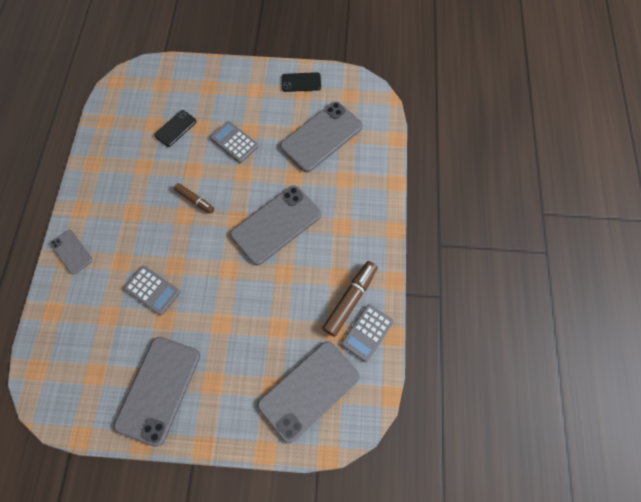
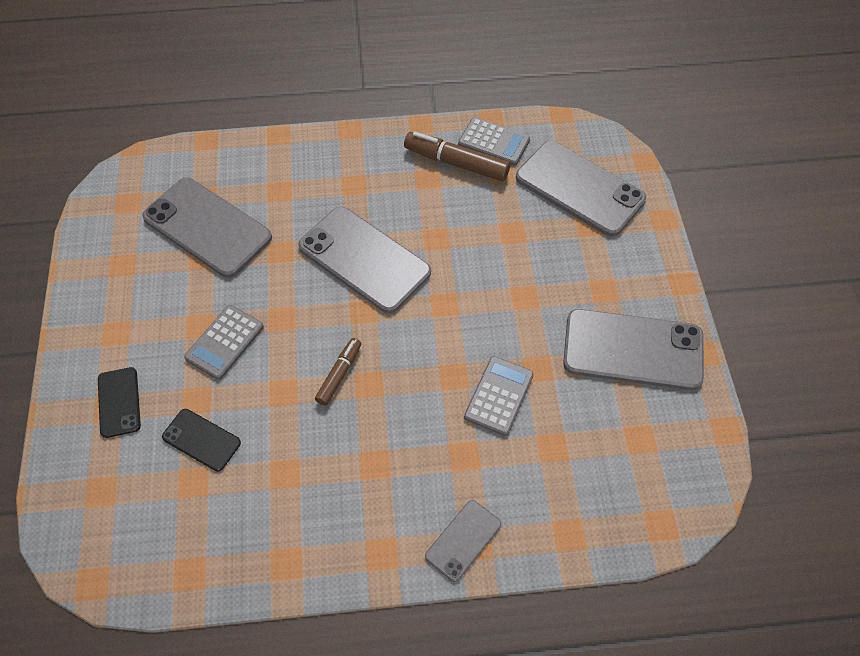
camera: 100 degrees left, 10 degrees down
black phone [282,72,321,92] -> black phone moved to [98,367,141,438]

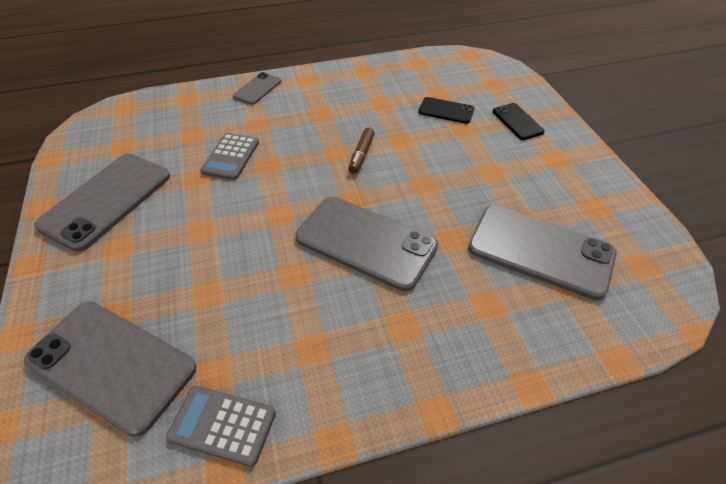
camera: 170 degrees right, 10 degrees down
grey calculator [184,305,264,380] -> none
brown marker [404,132,510,181] -> none
grey phone [563,309,704,390] -> grey phone turned 60 degrees counterclockwise [34,154,170,252]

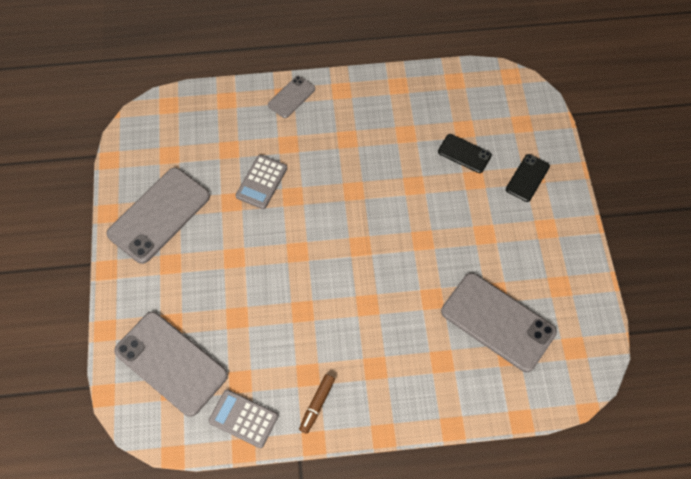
camera: 10 degrees right, 15 degrees up
grey phone [295,197,438,291] -> none
brown marker [348,128,375,174] -> brown marker moved to [299,374,335,434]
black phone [493,103,545,140] -> black phone turned 45 degrees clockwise [506,154,550,202]

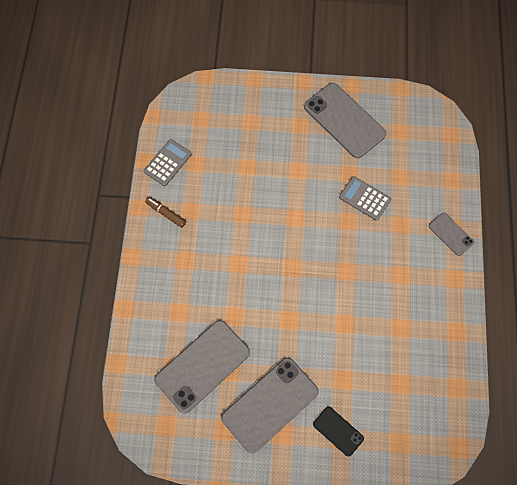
camera: 100 degrees right, 5 degrees up
grey phone [114,312,228,417] -> grey phone moved to [221,358,319,453]
black phone [438,134,492,173] -> none

